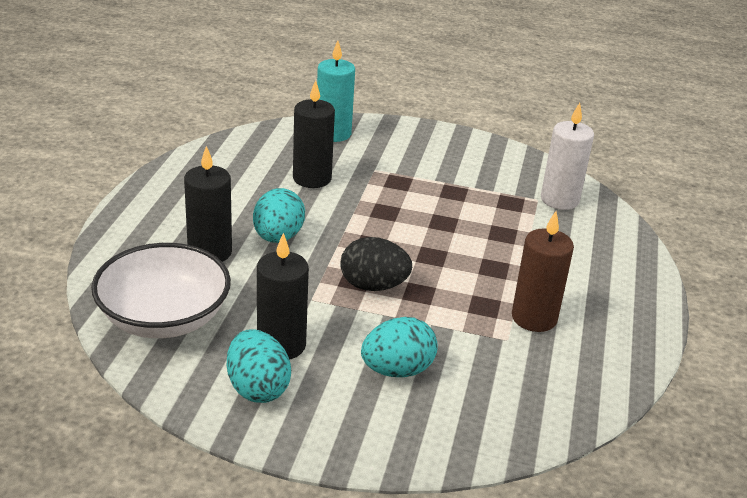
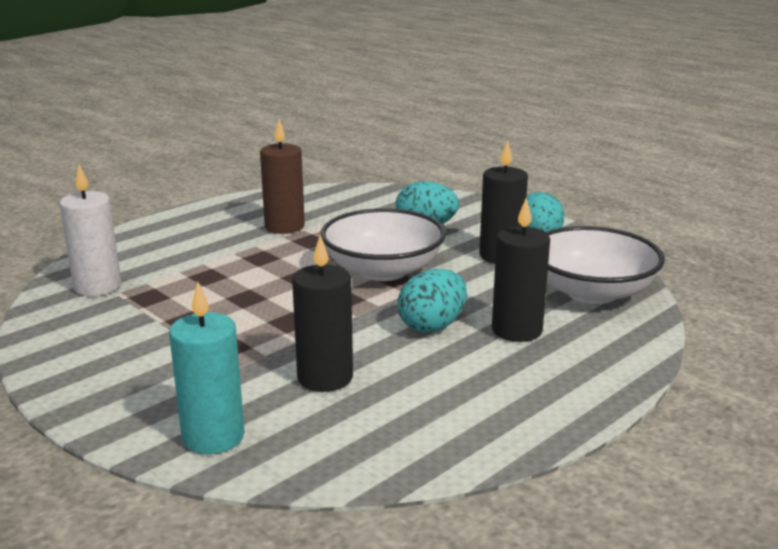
camera: 145 degrees left, 10 degrees down
black egg [340,237,412,291] -> white bowl [320,208,446,281]

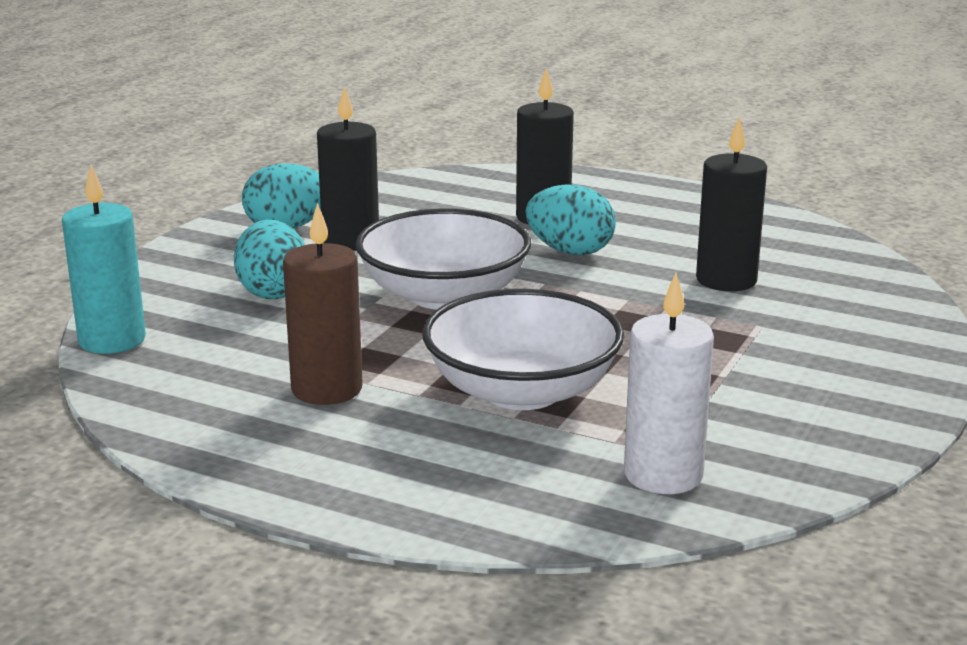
camera: 110 degrees left, 0 degrees up
turquoise candle [169,282,245,454] -> turquoise candle moved to [62,165,146,354]
white bowl [546,226,665,304] -> white bowl moved to [422,289,624,410]

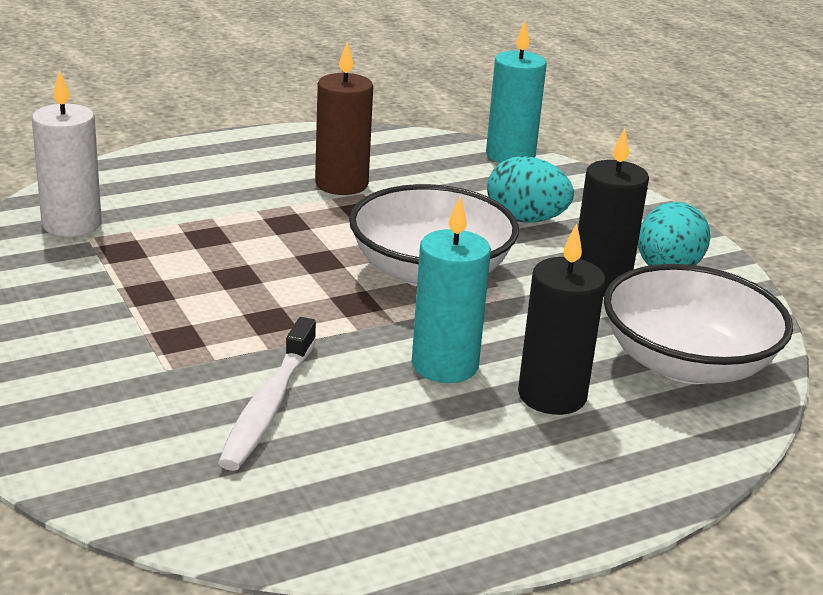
camera: 125 degrees right, 5 degrees up
white bowl [422,289,624,410] -> white bowl moved to [603,264,793,384]
turquoise egg [526,184,616,255] -> turquoise candle [412,196,491,383]
black candle [696,117,767,291] -> white toothbrush [218,317,316,471]

